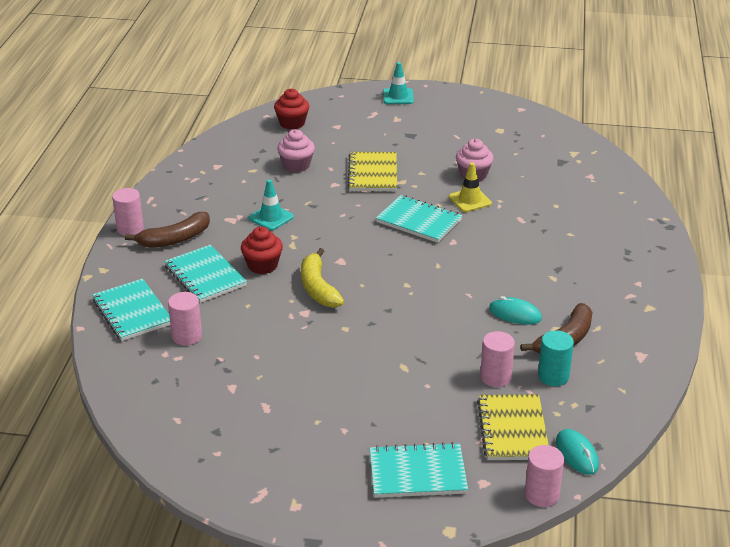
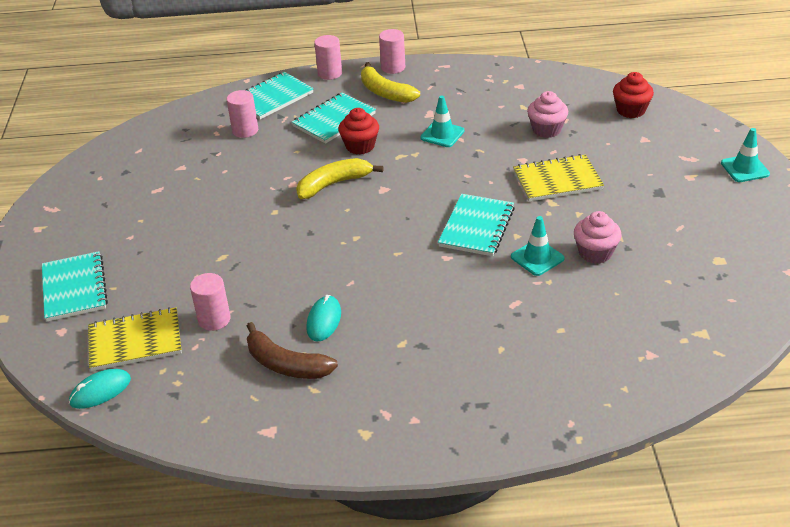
camera: 80 degrees right, 5 degrees up
brown banana [125,212,210,248] -> yellow banana [361,62,420,103]
yellow traffic cone [449,163,492,212] -> turquoise traffic cone [511,216,565,276]
pink cylinder [524,445,564,507] -> pink cylinder moved to [314,35,342,80]
turquoise cylinder [538,330,574,386] -> none

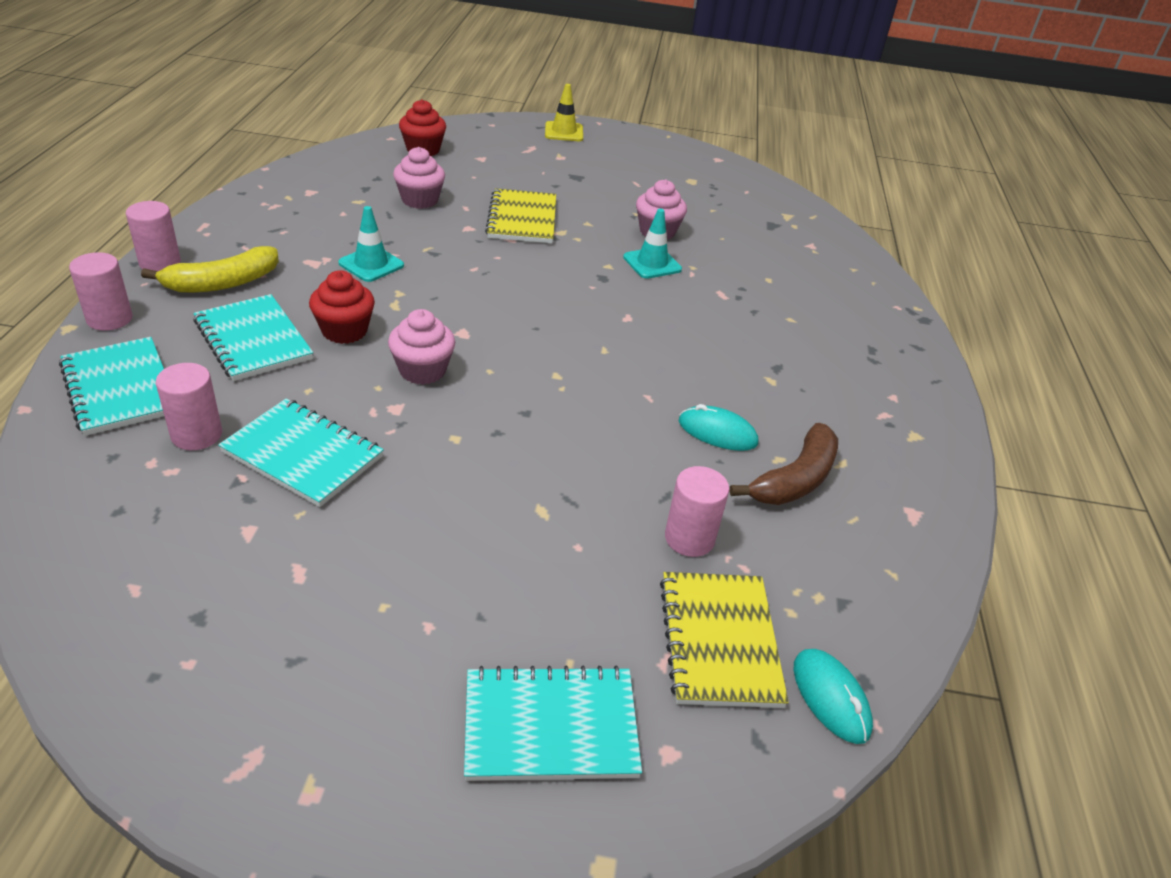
camera: 85 degrees left, 0 degrees up
yellow banana [296,158,384,199] -> pink cupcake [388,309,455,385]
turquoise notebook [438,194,515,256] -> turquoise notebook moved to [218,398,384,507]
turquoise traffic cone [721,128,770,182] -> yellow traffic cone [545,84,583,141]

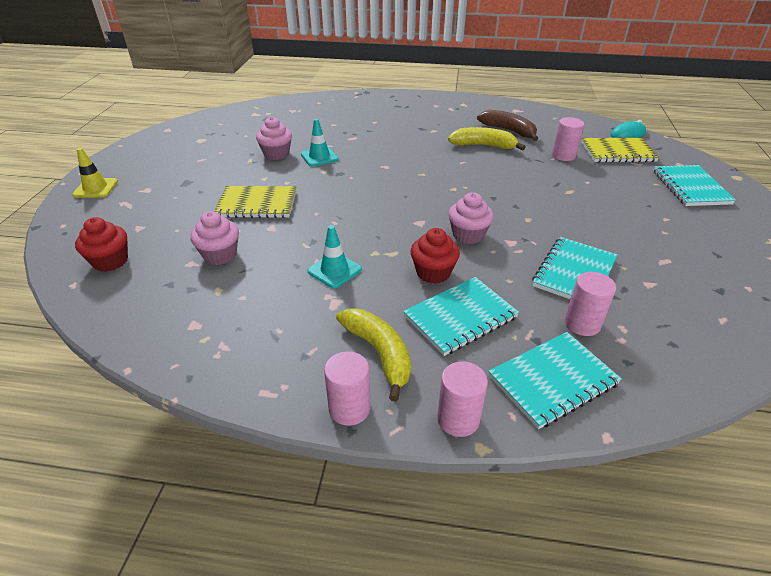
camera: 85 degrees left, 0 degrees up
turquoise mouse [679,404,758,451] -> yellow banana [448,127,526,151]

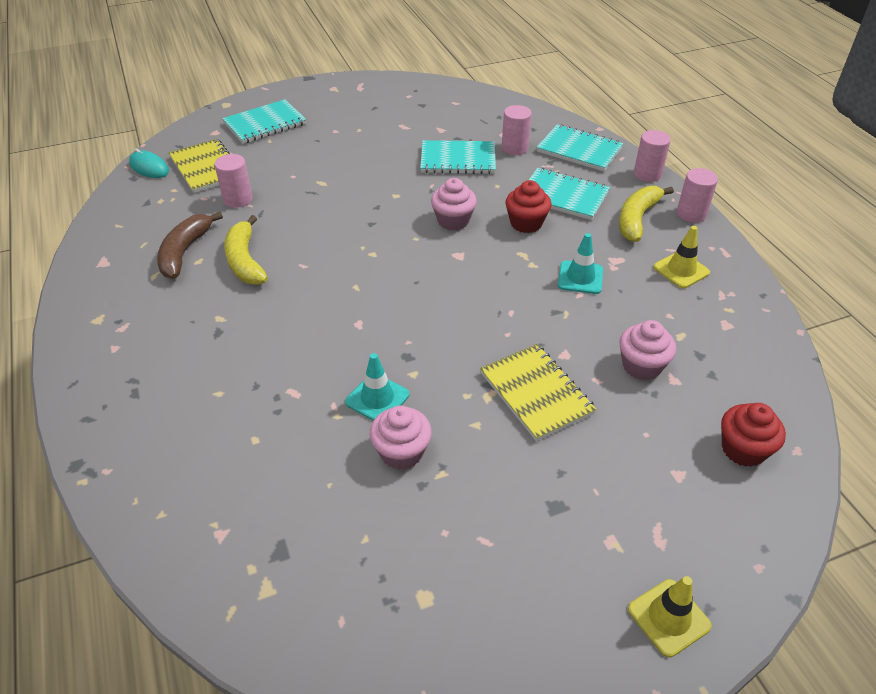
camera: 120 degrees left, 5 degrees up
none -> yellow traffic cone [654,226,710,288]

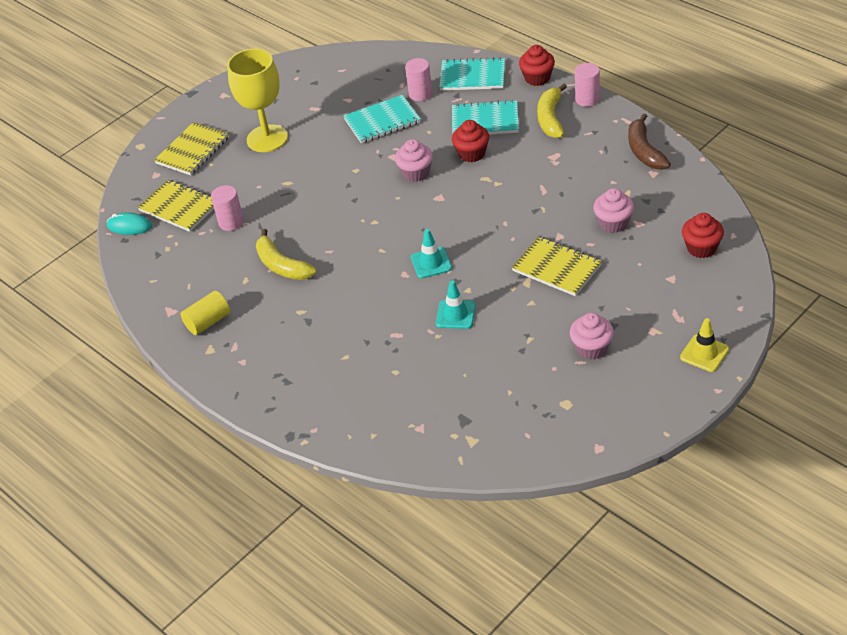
camera: 20 degrees left, 0 degrees up
brown banana [157,212,223,279] -> brown banana moved to [628,113,671,170]
turquoise notebook [222,99,306,144] -> yellow notebook [154,122,229,175]
pink cupcake [370,406,432,470] -> pink cupcake moved to [570,313,614,360]
turquoise traffic cone [558,233,603,294] -> turquoise traffic cone moved to [411,229,452,278]
pink cylinder [634,130,671,182] -> red cupcake [519,45,555,86]
yellow traffic cone [654,226,710,288] -> none
none -> yellow cylinder [181,291,230,335]
none -> yellow goblet [227,49,288,152]

